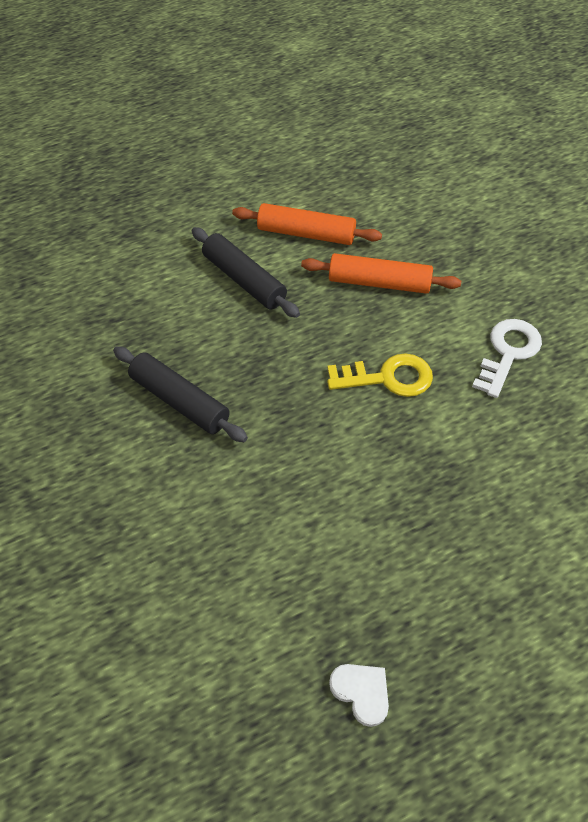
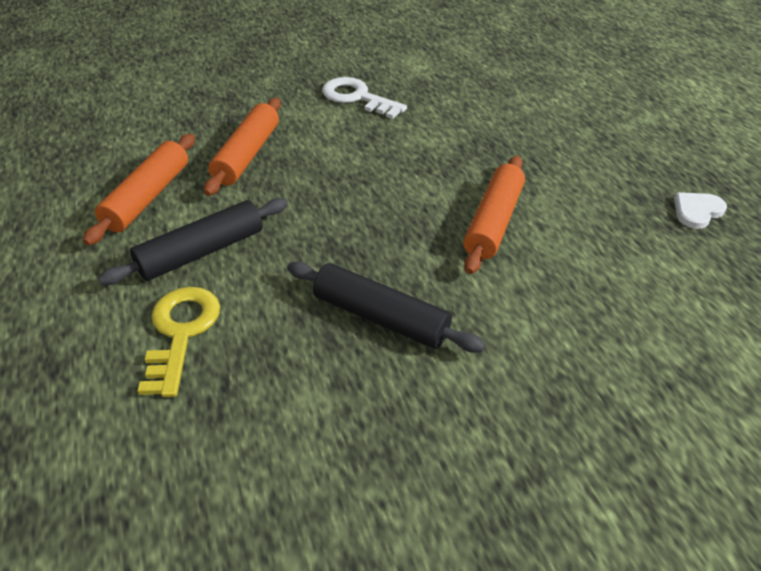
camera: 85 degrees left, 10 degrees down
black rolling pin [113,346,248,442] -> black rolling pin turned 75 degrees clockwise [287,262,485,353]
yellow key [327,353,433,397] -> yellow key moved to [138,287,220,397]
none -> orange rolling pin [463,156,525,274]

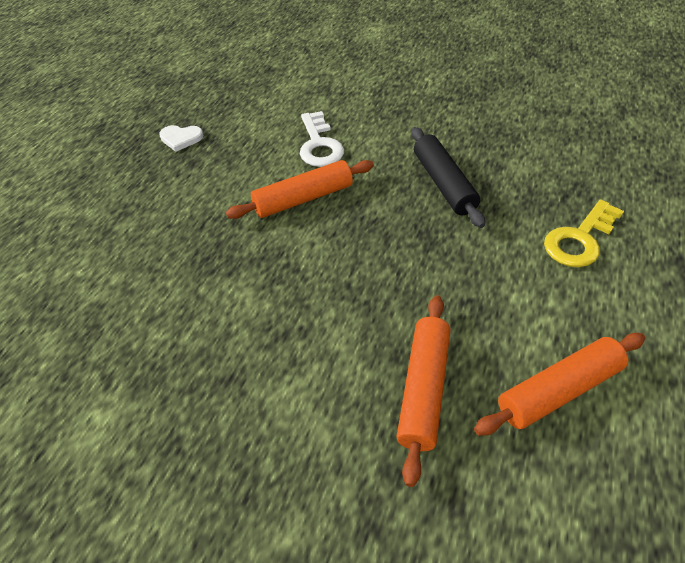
camera: 135 degrees left, 5 degrees up
black rolling pin [98,198,288,285] -> none
orange rolling pin [204,98,281,196] -> orange rolling pin turned 45 degrees counterclockwise [396,295,450,487]
white key [322,77,407,119] -> white key moved to [300,111,344,167]

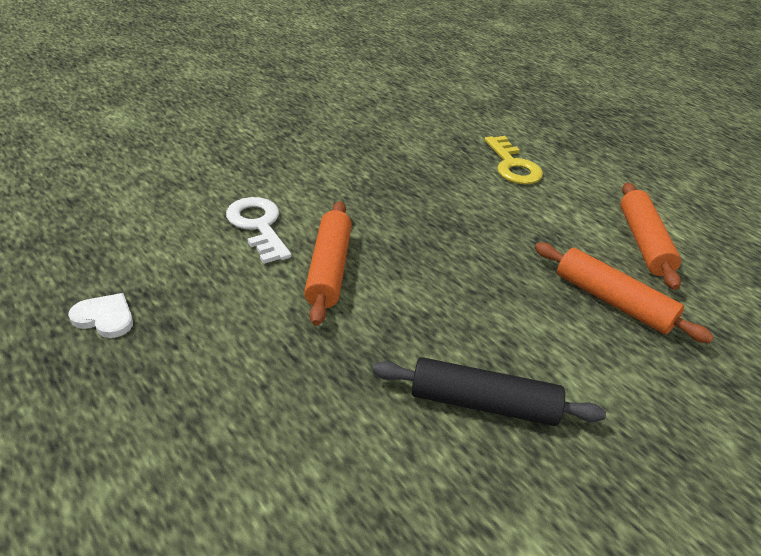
camera: 65 degrees left, 10 degrees down
white heart [159,125,203,152] -> white heart turned 105 degrees counterclockwise [68,293,133,338]
white key [300,111,344,167] -> white key turned 135 degrees counterclockwise [226,197,292,264]
black rolling pin [411,127,485,228] -> black rolling pin moved to [373,357,606,426]

